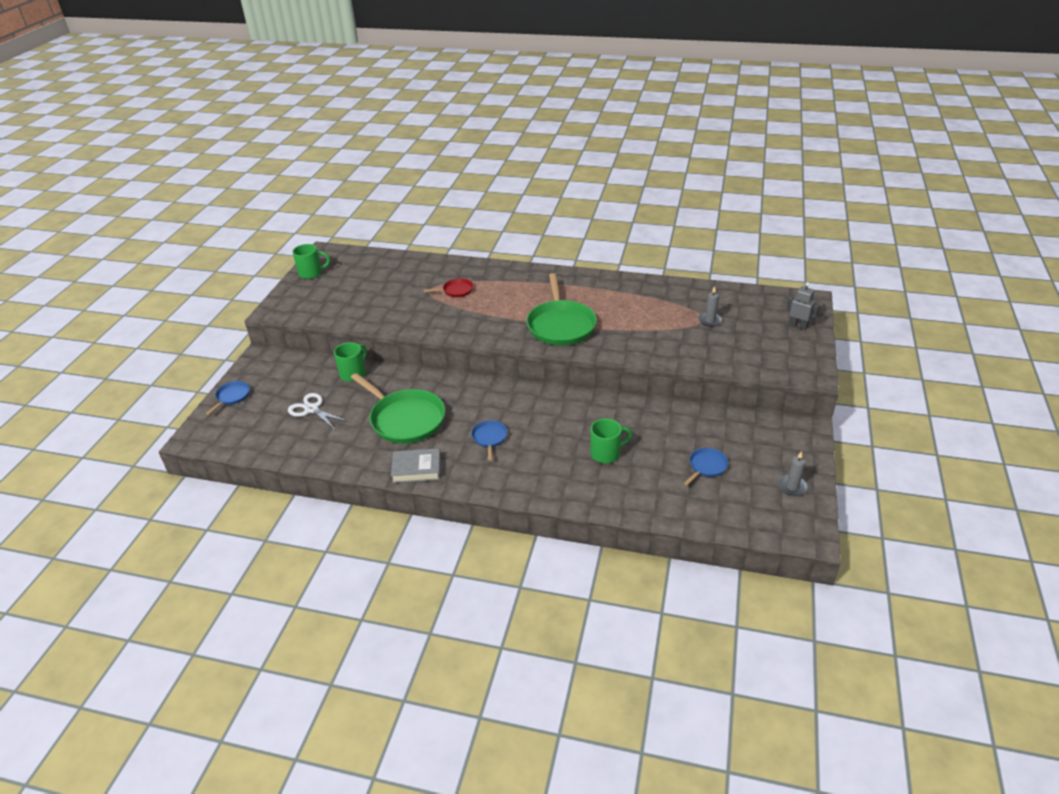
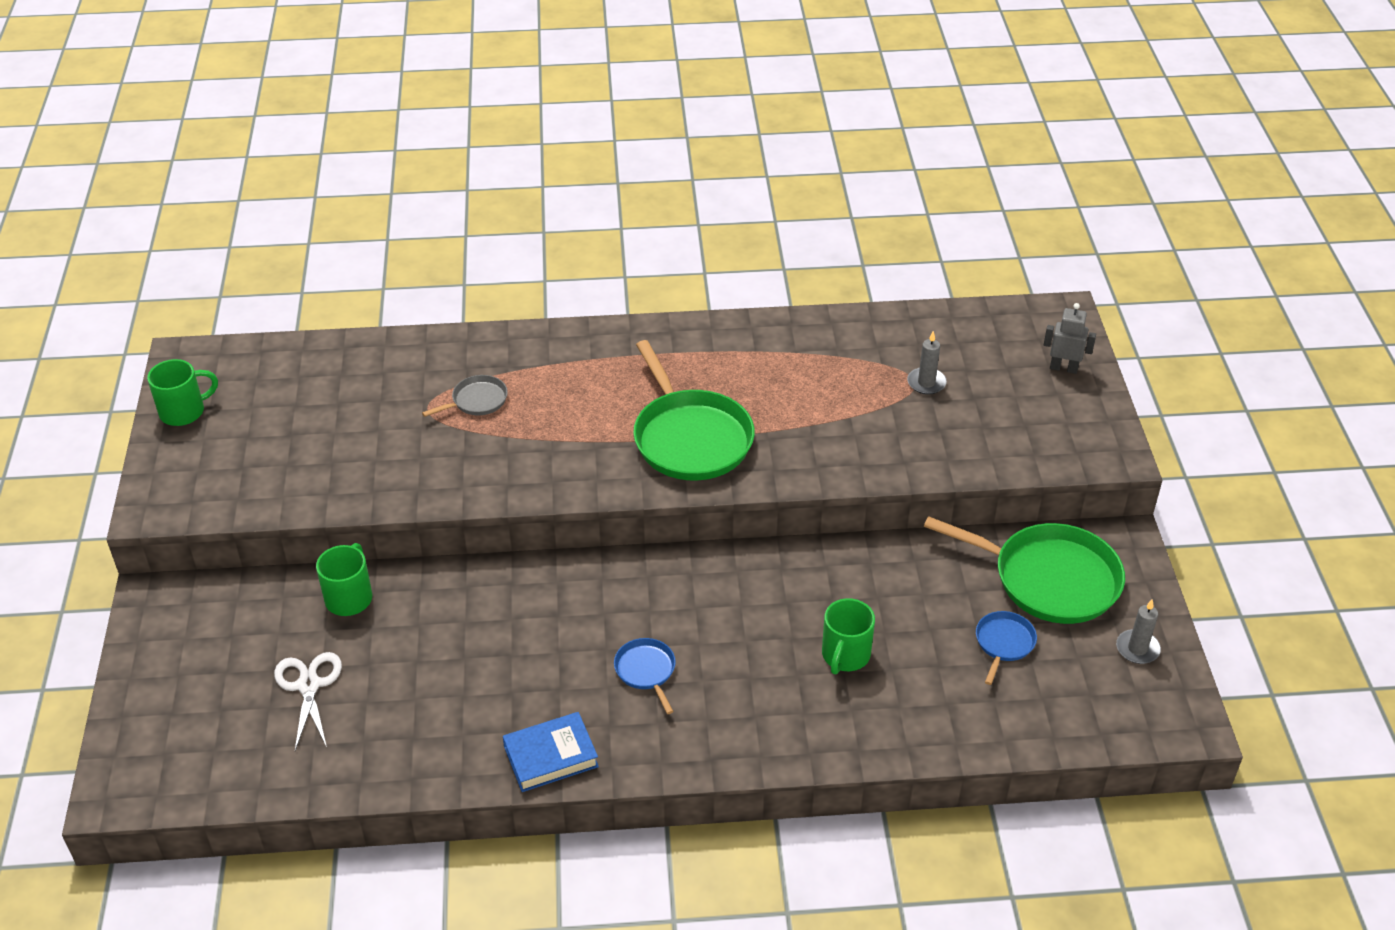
camera: 20 degrees left, 5 degrees up
blue pan [206,381,250,415] -> none
white scissors [288,393,349,430] -> white scissors turned 60 degrees clockwise [274,652,342,751]
green pan [351,373,445,444] -> green pan moved to [924,516,1125,624]
grey book [391,448,441,483] -> blue book [503,712,599,792]
red pan [424,279,473,297] -> grey pan [422,375,508,417]
green mug [590,418,632,463] -> green mug turned 150 degrees clockwise [822,598,875,675]

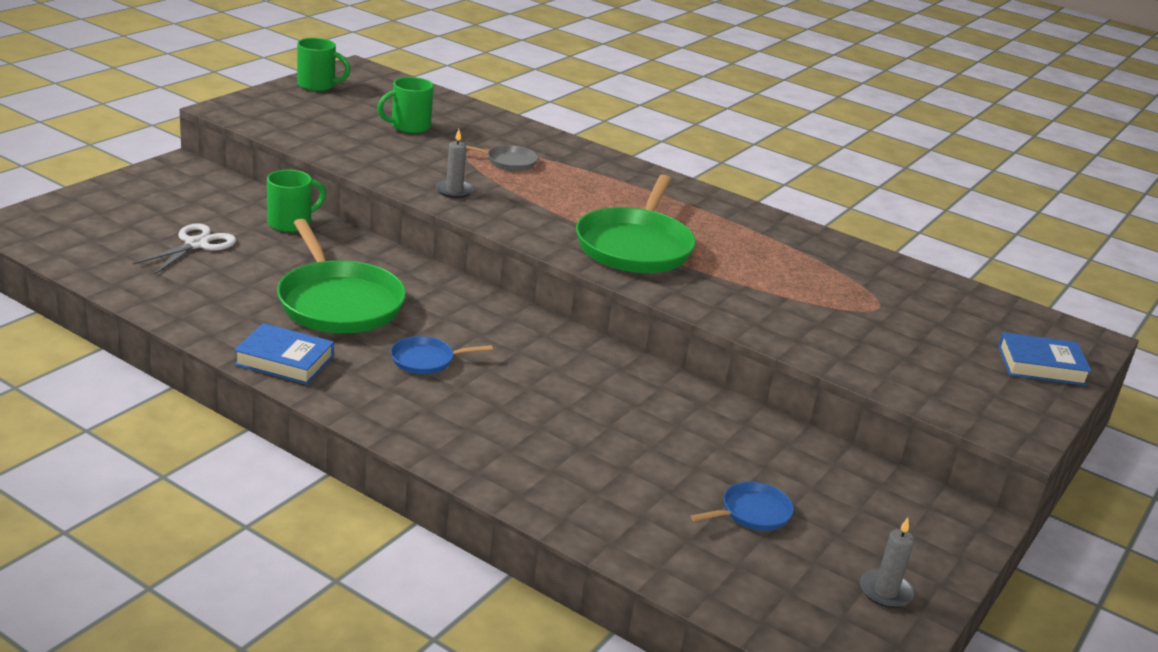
camera: 35 degrees right, 15 degrees down
blue pan [614,638,676,714] -> blue pan turned 120 degrees counterclockwise [391,336,493,374]
green mug [822,598,875,675] -> green mug moved to [377,77,434,133]
grey candle [907,331,947,395] -> grey candle moved to [436,129,474,198]
green pan [924,516,1125,624] -> green pan moved to [277,219,406,333]
grey robot [1044,303,1096,374] -> blue book [998,332,1092,386]

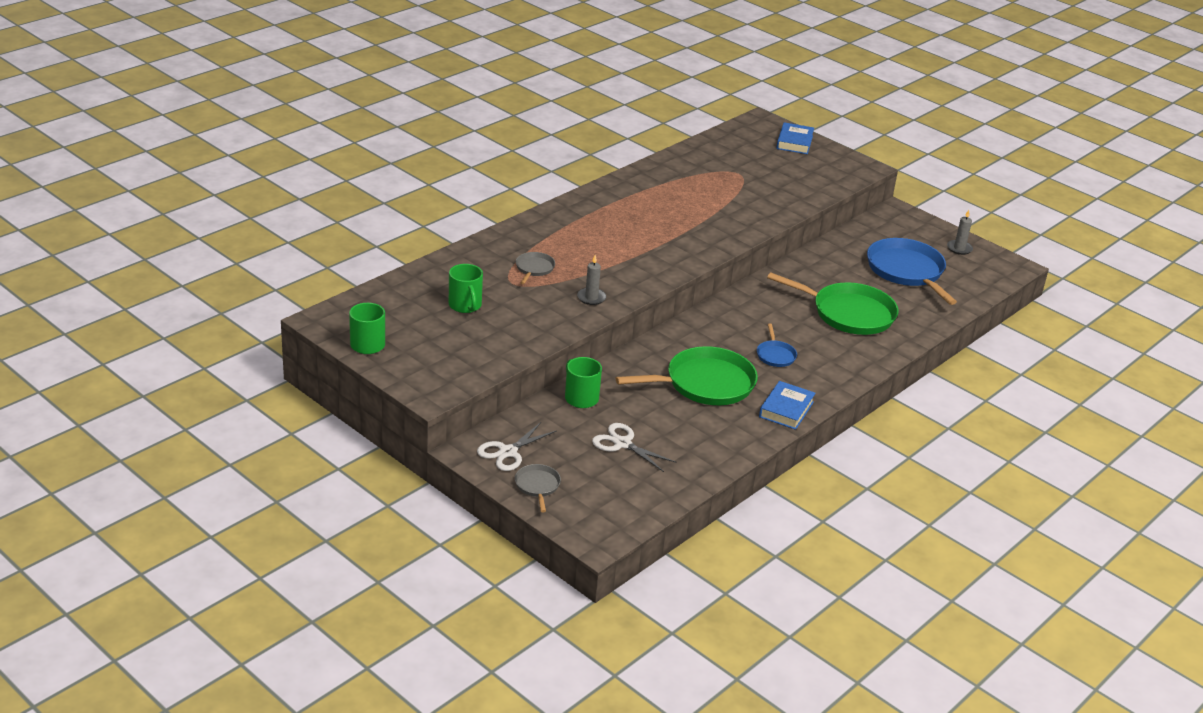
camera: 80 degrees left, 5 degrees up
green pan [576,175,696,273] -> green pan moved to [767,272,898,335]
blue pan [691,482,794,531] -> blue pan [867,238,957,305], size x2.13
none -> white scissors [477,422,557,471]
none -> grey pan [515,464,561,512]

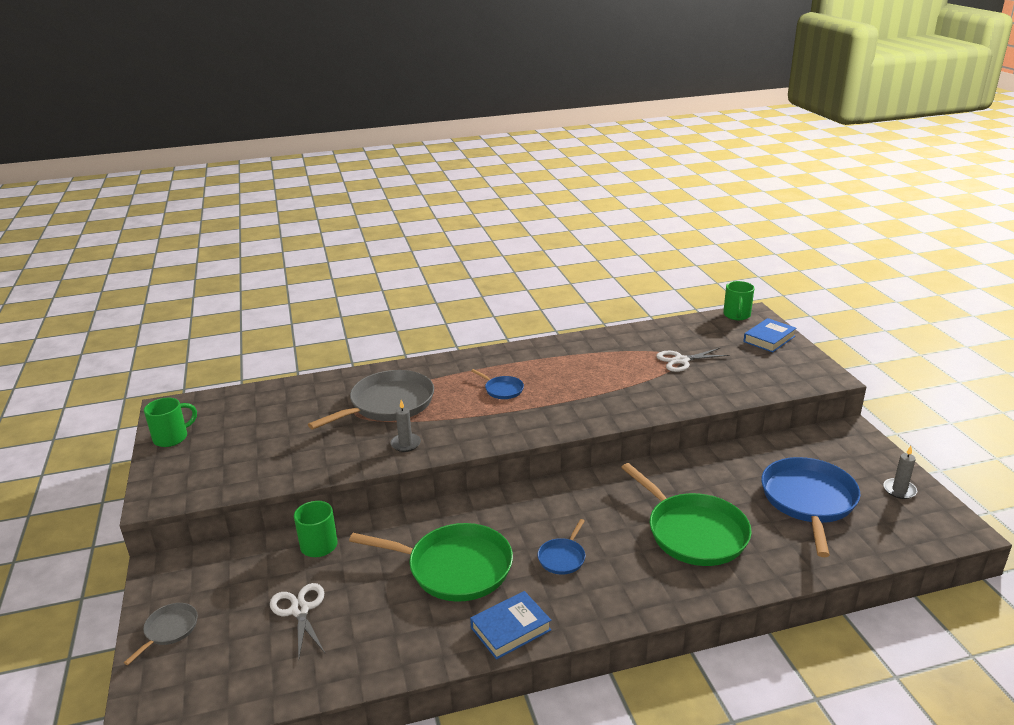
camera: 35 degrees right, 5 degrees down
green mug [449,264,483,313] -> green mug moved to [723,281,754,320]
white scissors [477,422,557,471] -> white scissors moved to [656,348,729,372]
grey pan [516,252,555,284] -> grey pan [308,370,434,430], size x2.13
none -> blue pan [471,369,524,399]

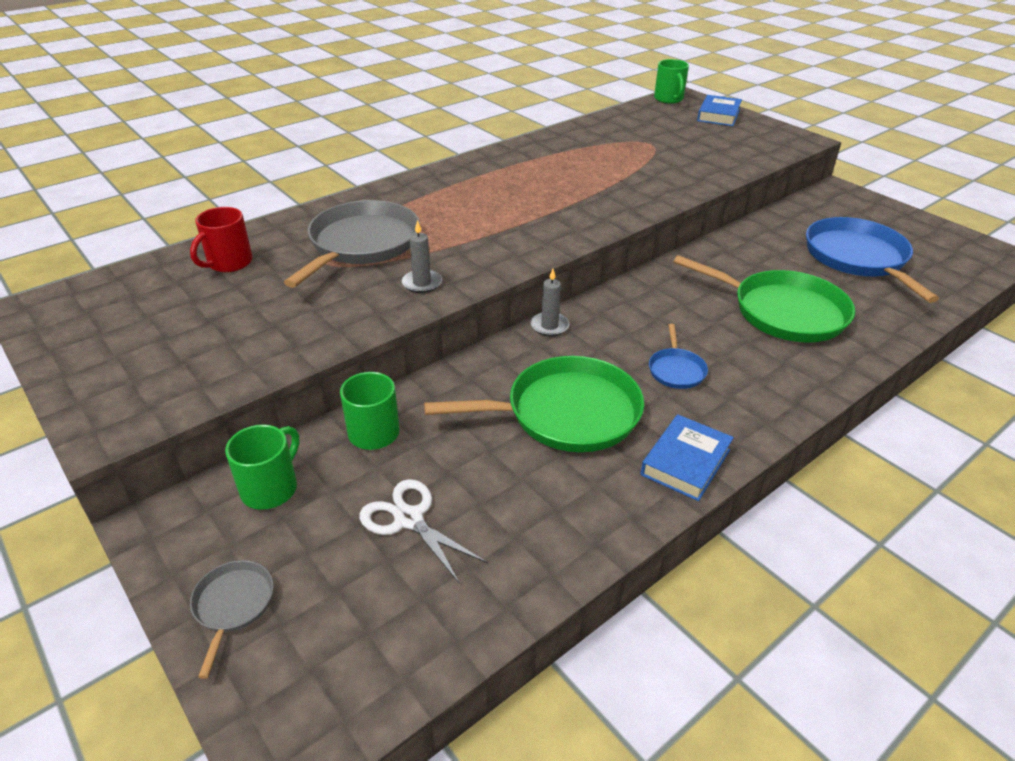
camera: 25 degrees left, 10 degrees up
green mug [144,398,197,447] -> green mug moved to [225,425,299,510]
blue pan [471,369,524,399] -> none
white scissors [656,348,729,372] -> none
grey candle [883,446,917,499] -> grey candle moved to [531,269,569,336]
none -> red mug [190,207,252,272]

